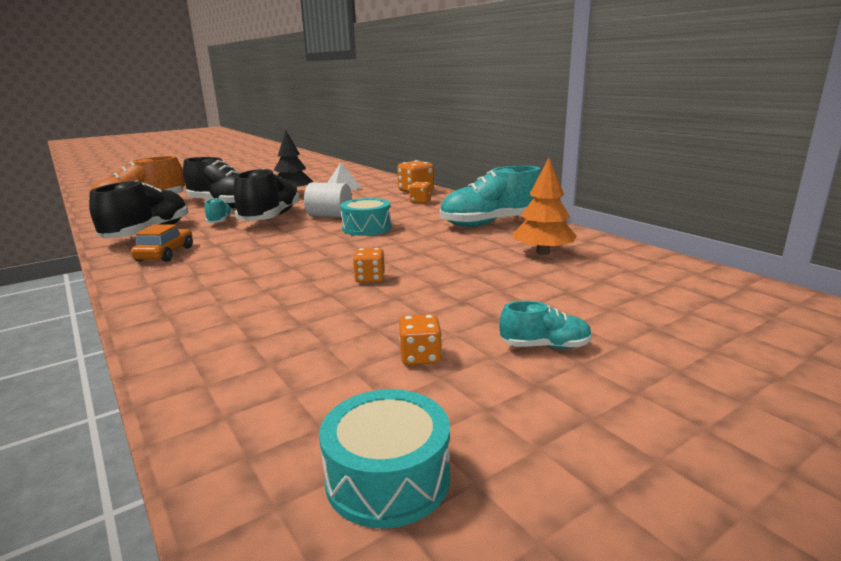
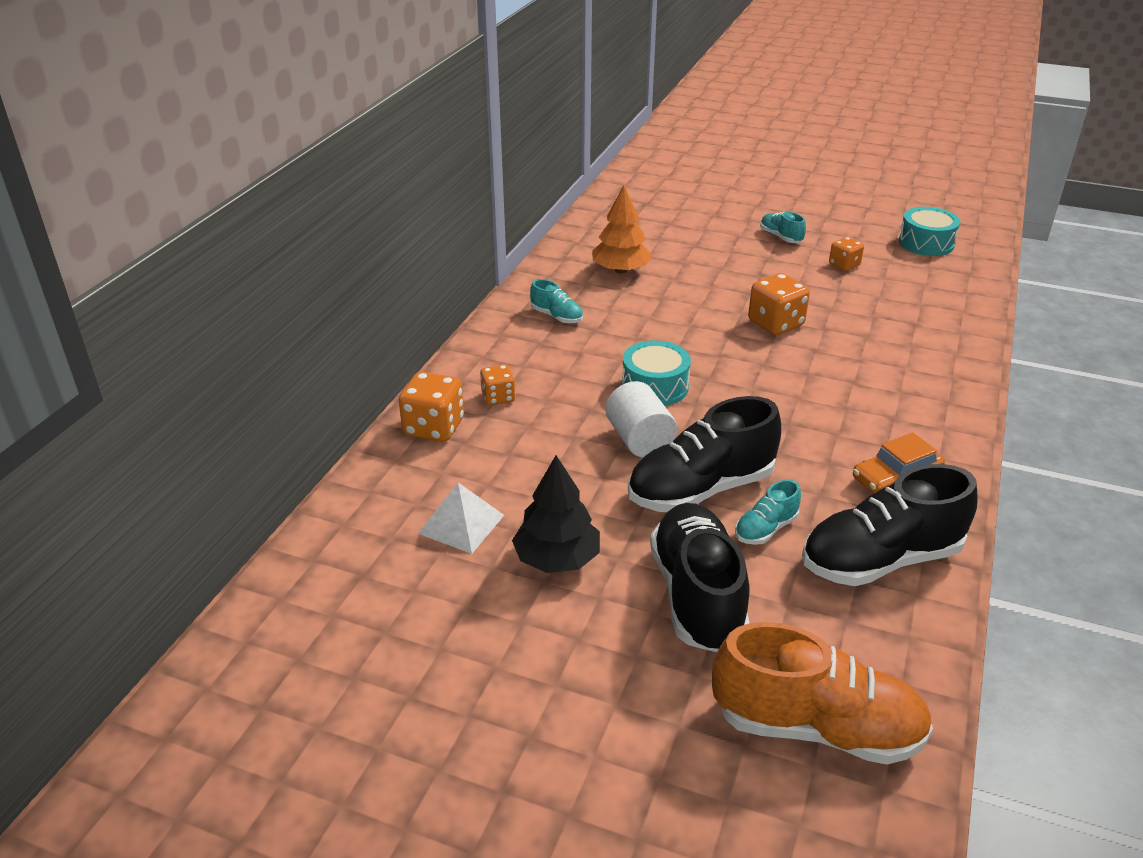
camera: 125 degrees left, 15 degrees up
orange dice [353,248,385,283] -> orange dice [748,273,810,335], size x1.63
turquoise shoe [440,166,541,227] -> turquoise shoe [530,279,583,324], size x0.48

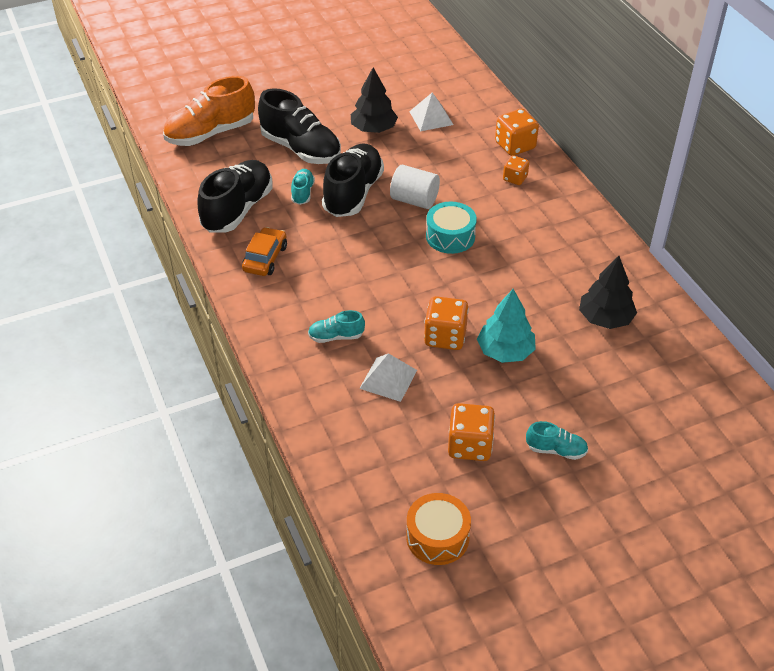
camera: 135 degrees right, 10 degrees up
turquoise shoe [530,279,583,324] -> turquoise shoe moved to [308,310,365,343]
orange tree [592,185,652,274] -> black tree [579,256,637,329]
orange dice [829,237,864,271] -> orange dice [448,403,495,461], size x1.63
turquoise drum [899,207,960,256] -> orange drum [406,493,471,565]
none -> white pyramid [359,353,417,402]
none -> turquoise tree [477,289,536,363]

